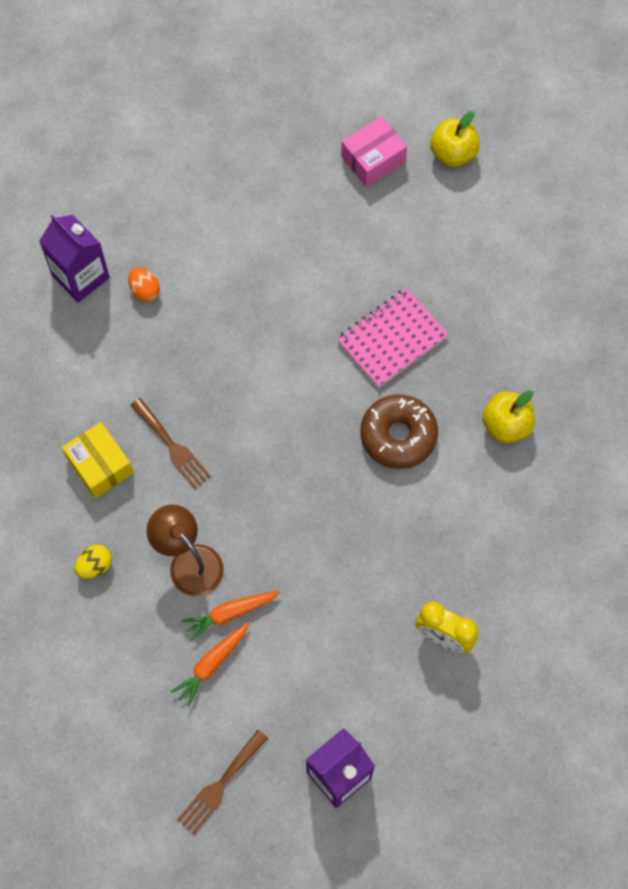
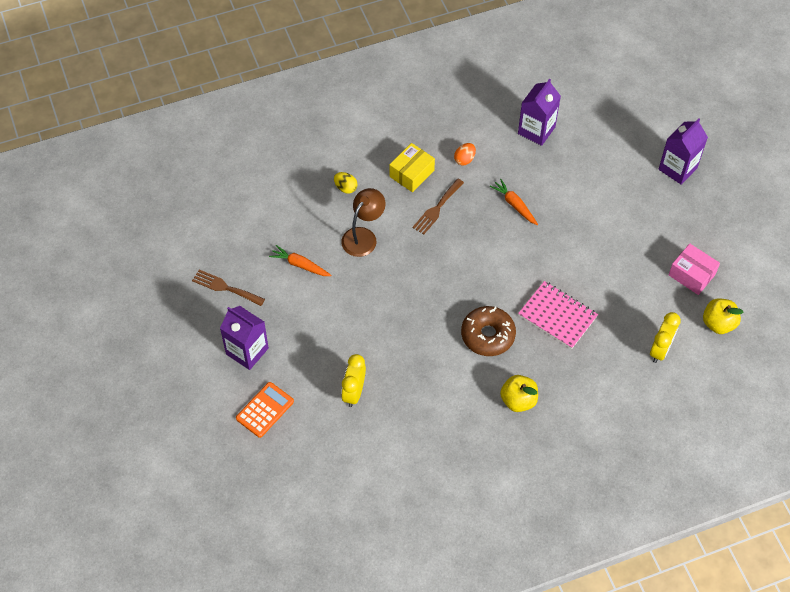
camera: 75 degrees right, 10 degrees down
orange egg [128,267,160,302] -> orange egg moved to [454,143,476,165]
orange carrot [182,591,280,642] -> orange carrot moved to [490,179,538,225]
none -> orange calculator [236,382,294,438]
none -> yellow clock [650,312,681,363]
none -> purple carton [659,119,708,185]

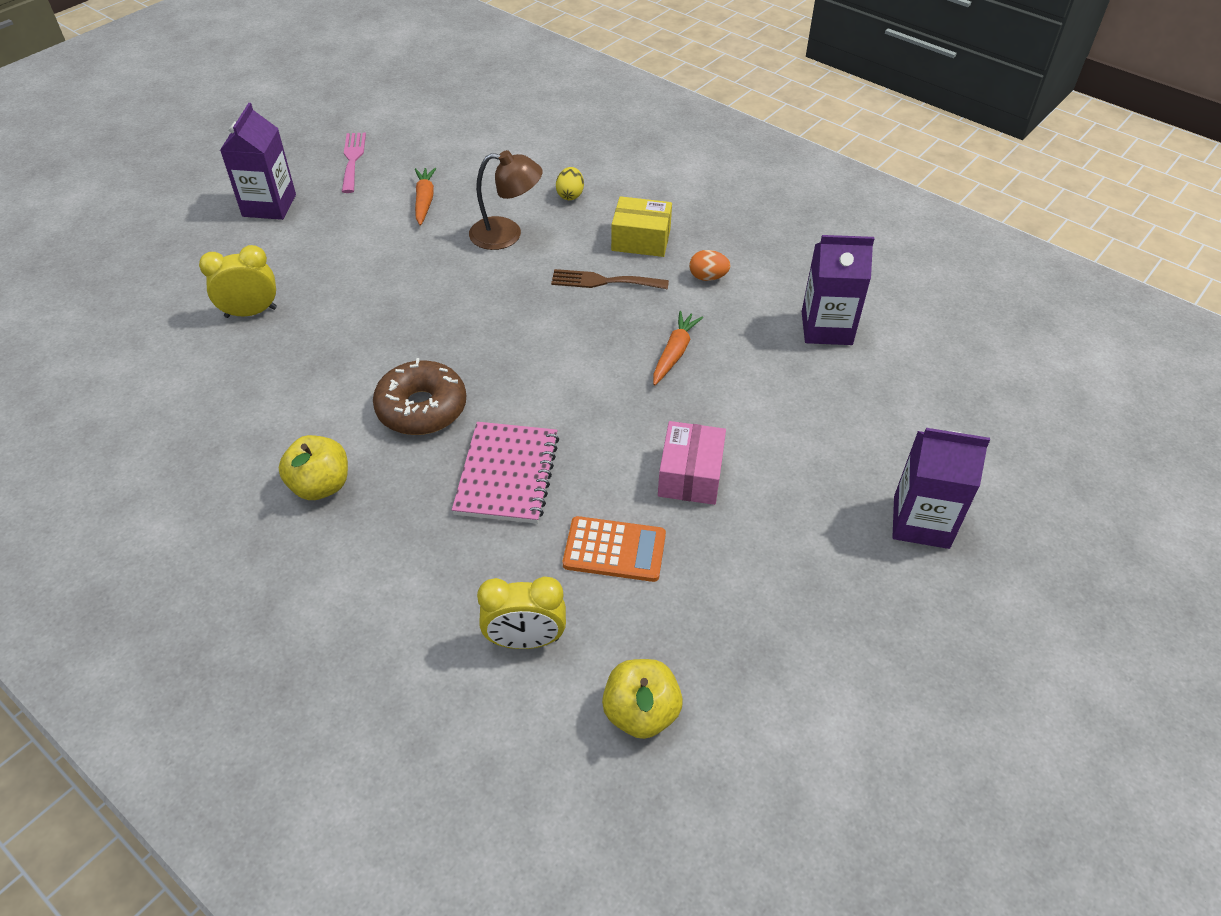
camera: 60 degrees right, 10 degrees down
brown fork [192,270,265,306] -> pink fork [342,133,366,193]
orange calculator [236,382,294,438] -> orange calculator moved to [563,516,666,582]
pink box [669,244,720,295] -> pink box moved to [658,421,726,505]

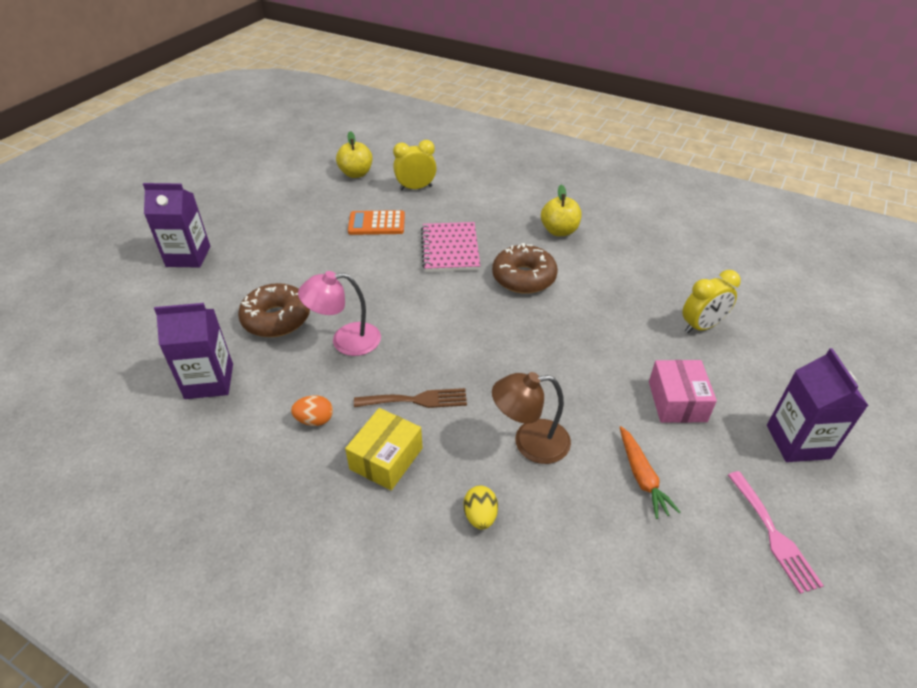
camera: 170 degrees right, 5 degrees down
yellow box [611,196,672,257] -> yellow box turned 60 degrees counterclockwise [345,408,423,490]
orange carrot [653,311,703,385] -> pink lamp [298,271,381,356]
pink box [658,421,726,505] -> pink box moved to [649,360,717,423]
none -> brown donut [238,283,310,337]

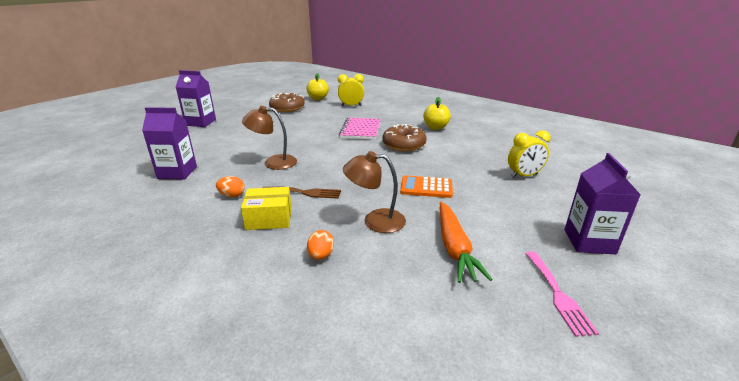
camera: 10 degrees right, 15 degrees down
brown donut [238,283,310,337] -> brown donut moved to [269,93,305,112]
pink lamp [298,271,381,356] -> brown lamp [242,106,297,170]
yellow box [345,408,423,490] -> yellow box turned 45 degrees clockwise [241,187,292,230]
orange calculator [348,210,405,235] -> orange calculator moved to [400,175,453,198]
yellow egg [464,485,498,529] -> orange egg [307,230,334,260]
orange carrot [620,426,681,519] -> orange carrot [440,202,493,283], size x1.50
pink box [649,360,717,423] -> none

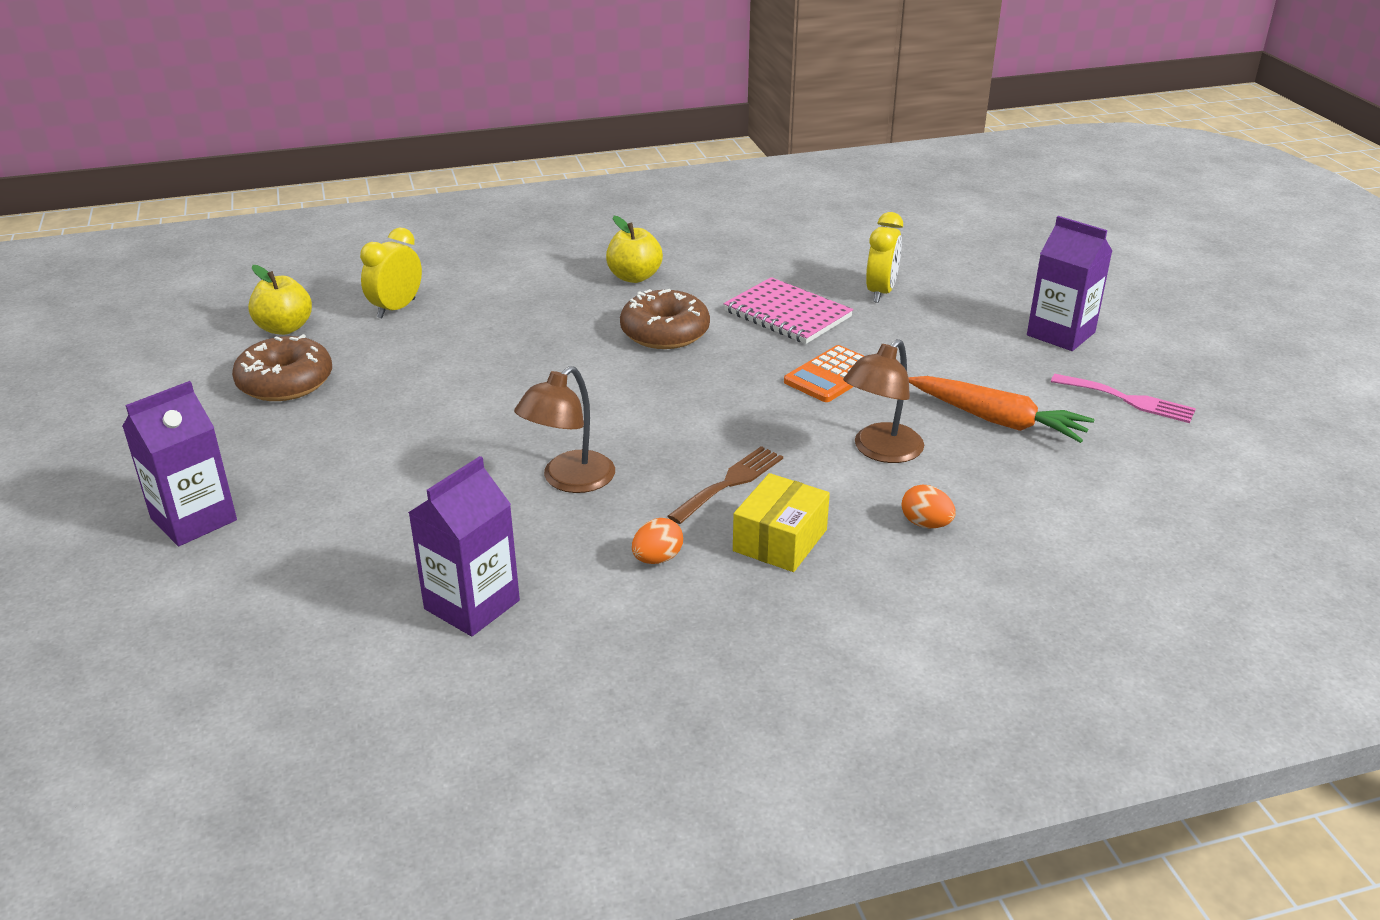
camera: 55 degrees left, 5 degrees up
pink notebook [339,118,381,140] -> pink notebook moved to [724,277,853,344]

